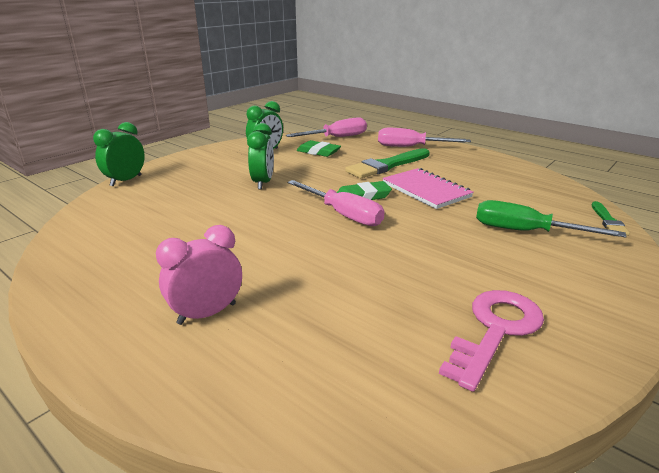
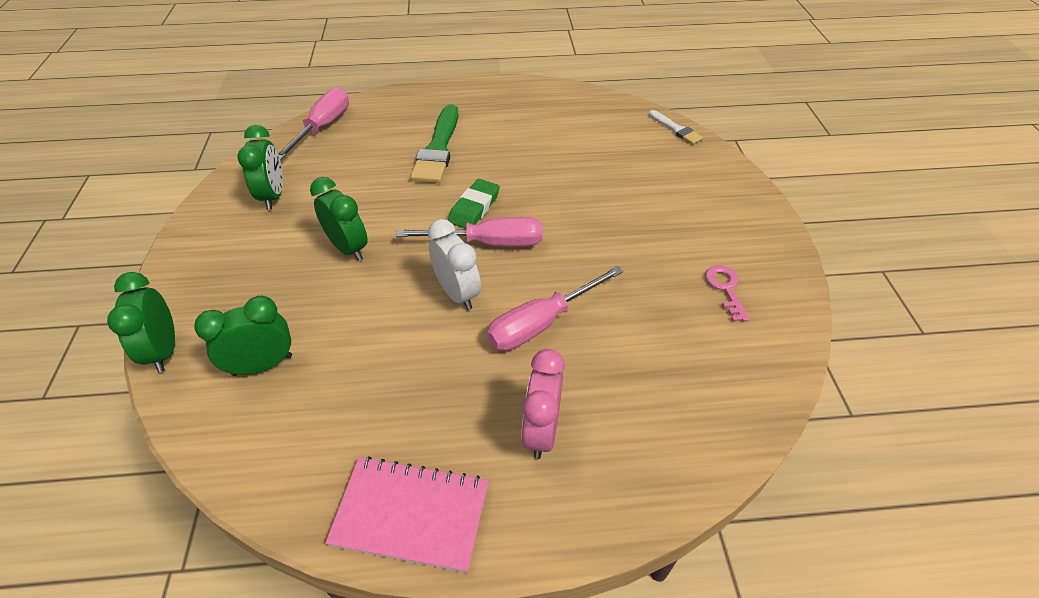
camera: 45 degrees left, 20 degrees up
green eraser [297,140,341,157] -> none
pink screwdriver [378,128,471,147] -> pink screwdriver moved to [487,266,623,351]
pink notebook [382,168,474,209] -> pink notebook moved to [325,456,488,573]
pink key [439,290,544,392] -> pink key [705,265,750,322], size x0.56
green screwdriver [476,200,627,238] -> none
green brush [592,201,630,236] -> white brush [649,110,703,145]
none -> green clock [194,296,292,376]
none -> white clock [428,219,481,310]

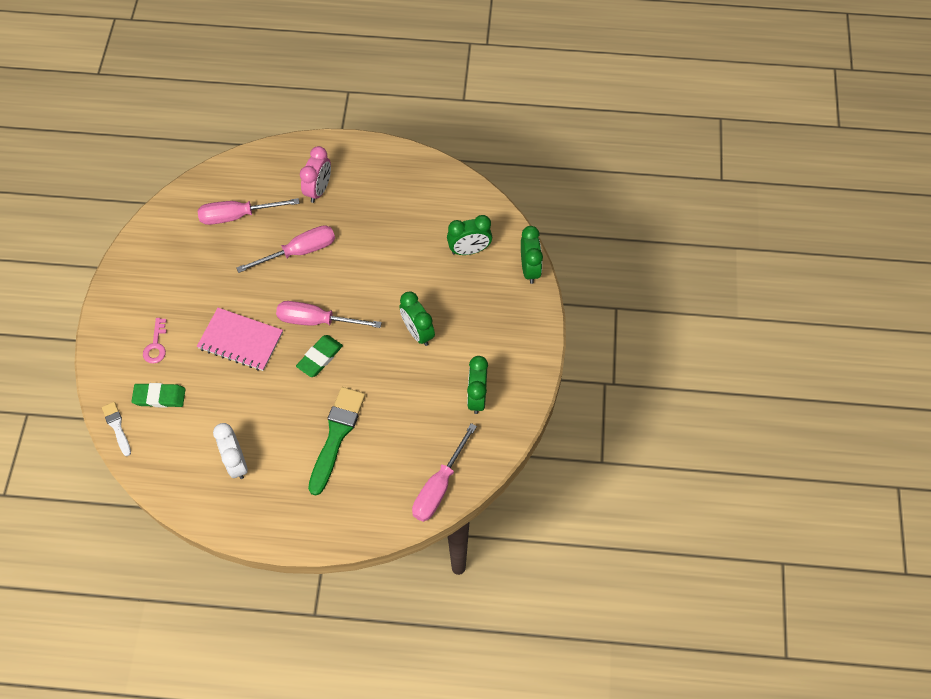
camera: 170 degrees left, 15 degrees up
pink notebook [325,456,488,573] -> pink notebook moved to [197,308,283,371]
white clock [428,219,481,310] -> white clock moved to [213,423,248,479]
pink key [705,265,750,322] -> pink key moved to [143,318,167,364]
none -> green eraser [131,383,186,408]
none -> pink screwdriver [198,198,299,225]

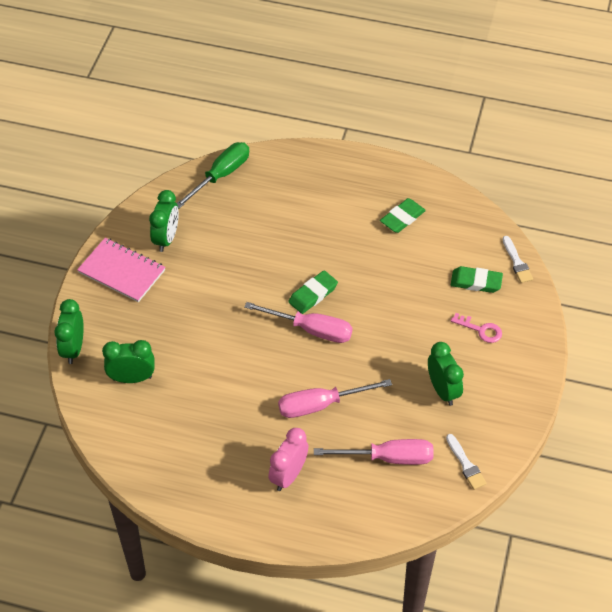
camera: 170 degrees left, 10 degrees down
pink key [143,318,167,364] -> pink key turned 105 degrees clockwise [451,313,502,343]
pink notebook [197,308,283,371] -> pink notebook moved to [77,238,165,302]
white clock [213,423,248,479] -> green eraser [380,198,426,233]
green brush [308,387,365,496] -> none
green clock [400,292,435,346] -> green clock moved to [428,342,464,406]
pink screwdriver [412,423,477,522] -> green screwdriver [177,142,249,209]
none -> white brush [446,434,487,490]

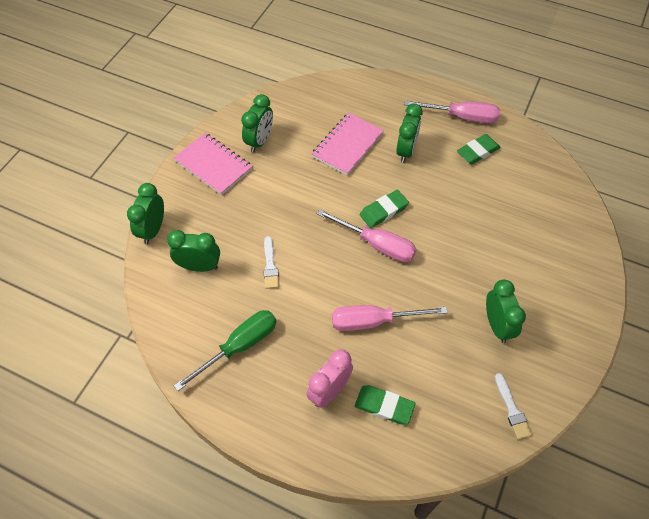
camera: 10 degrees right, 5 degrees up
green screwdriver [177,142,249,209] -> green screwdriver moved to [174,310,276,391]
pink screwdriver [314,439,434,465] -> pink screwdriver moved to [404,100,500,123]
green eraser [451,266,503,293] -> green eraser moved to [355,385,415,424]
pink key [451,313,502,343] -> none
white brush [502,236,533,283] -> white brush moved to [263,236,279,289]
none -> pink notebook [312,113,384,176]
none -> green clock [396,104,423,163]

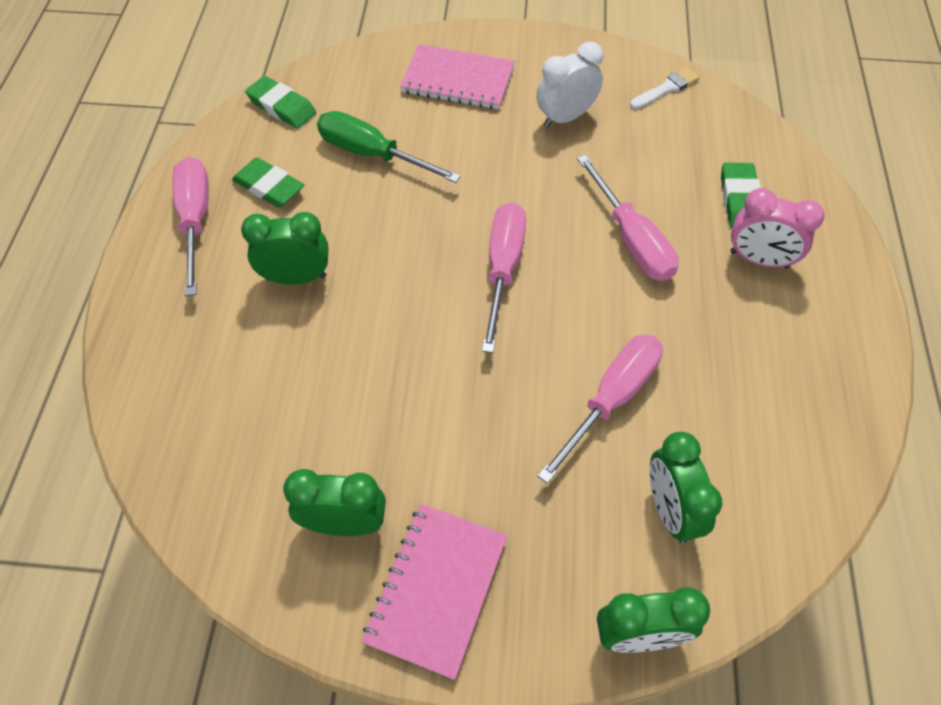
camera: 110 degrees left, 0 degrees up
green screwdriver [174,310,276,391] -> green screwdriver moved to [317,111,461,183]
white brush [263,236,279,289] -> pink screwdriver [537,334,663,484]
pink notebook [312,113,384,176] -> pink notebook moved to [400,44,515,109]
green eraser [360,190,409,228] -> green eraser moved to [245,76,316,129]
green clock [486,279,526,343] -> white clock [536,42,603,128]

